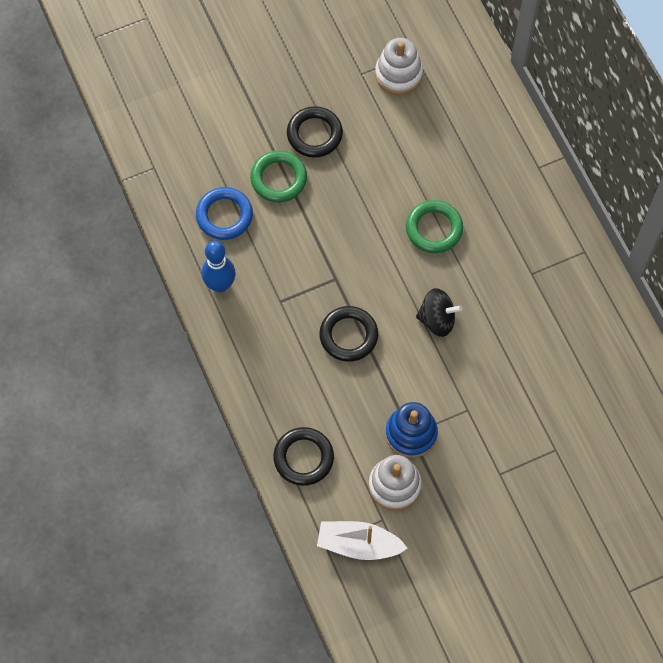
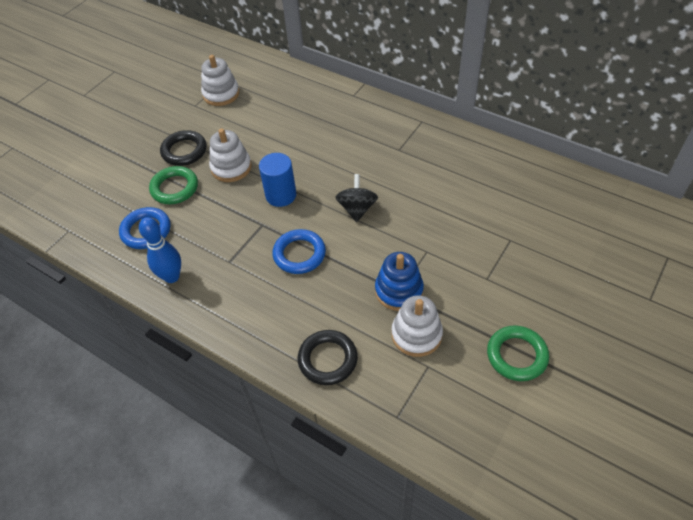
camera: 30 degrees left, 15 degrees down
white boat [317,521,408,560] -> none
black ring [319,306,378,362] -> blue ring [272,229,326,274]
green ring [406,200,463,253] -> green ring moved to [487,326,549,381]
black spinning top [416,288,462,337] -> black spinning top turned 60 degrees counterclockwise [335,174,378,222]
none -> white stacking toy [209,128,252,182]
none -> blue cylinder [259,153,296,207]

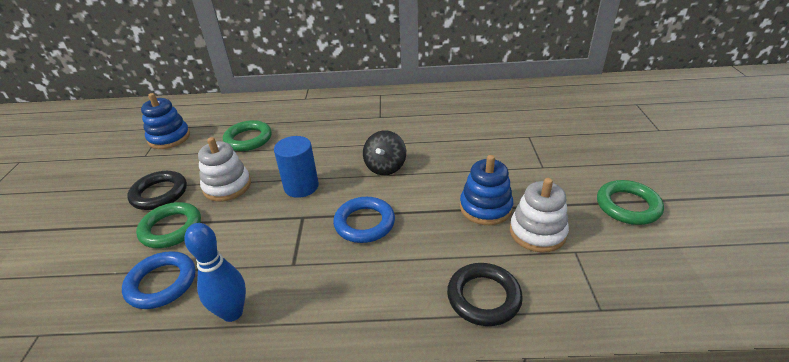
camera: 35 degrees left, 15 degrees down
white stacking toy [201,55,239,106] -> blue stacking toy [141,93,190,149]
black spinning top [335,174,378,222] -> black spinning top turned 135 degrees counterclockwise [363,130,406,175]
none -> green ring [223,120,272,151]

